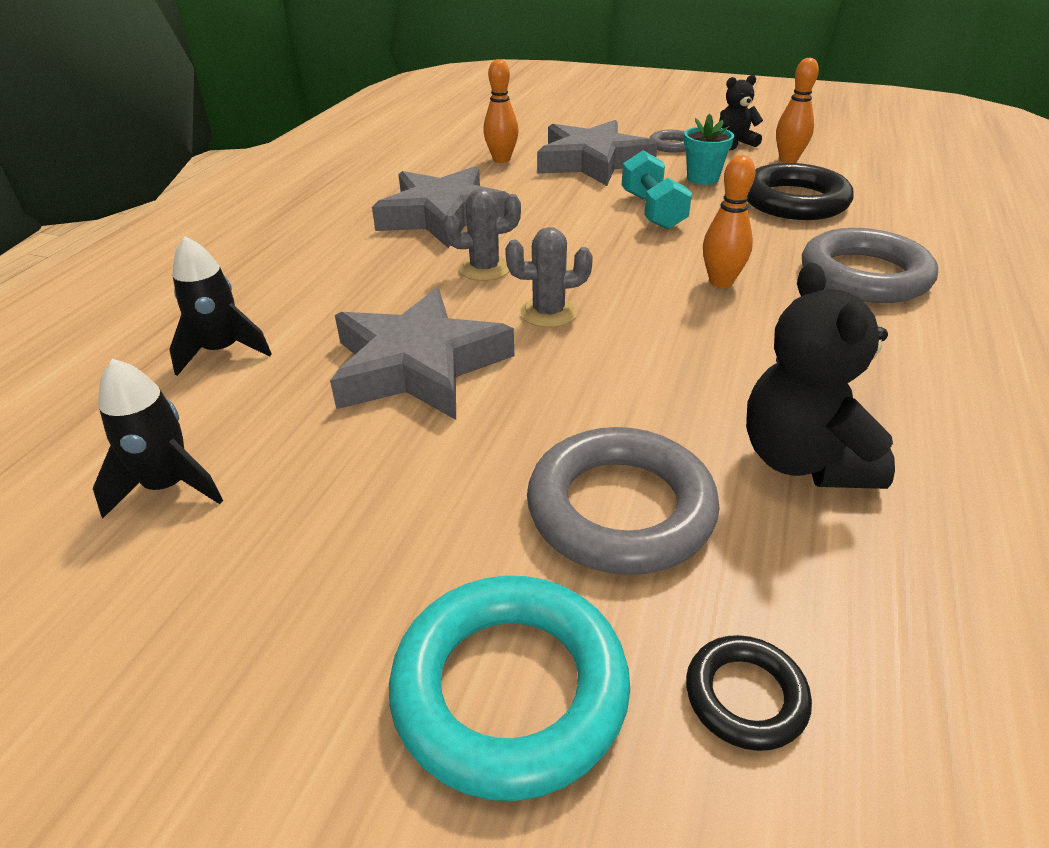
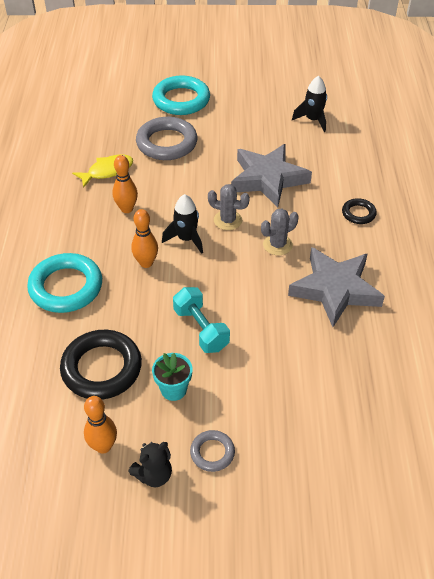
camera: 160 degrees right, 10 degrees up
black rocket [169,236,272,376] -> black rocket moved to [162,194,203,254]
orange bowling pin [483,59,518,163] -> orange bowling pin moved to [113,155,138,213]
grey cactus [505,227,593,328] -> grey cactus turned 45 degrees clockwise [208,184,250,230]
grey star [537,120,658,186] -> none
black ring [686,635,812,751] -> black ring moved to [342,198,377,224]
black teddy bear [746,263,895,489] -> yellow fish [72,154,133,188]
grey ring [802,228,938,303] -> turquoise ring [27,253,102,313]

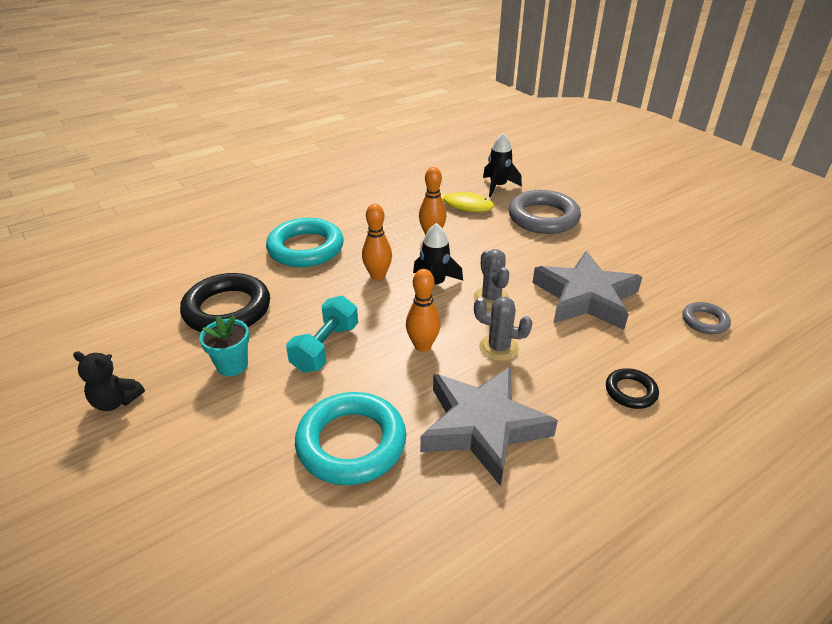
camera: 55 degrees right, 10 degrees down
orange bowling pin [84,396,117,454] -> orange bowling pin moved to [406,269,441,352]
turquoise ring [152,75,210,115] -> turquoise ring moved to [295,392,406,485]
grey ring [190,430,235,472] -> grey ring moved to [683,302,731,334]
black rocket [292,76,327,132] -> black rocket moved to [483,133,522,197]

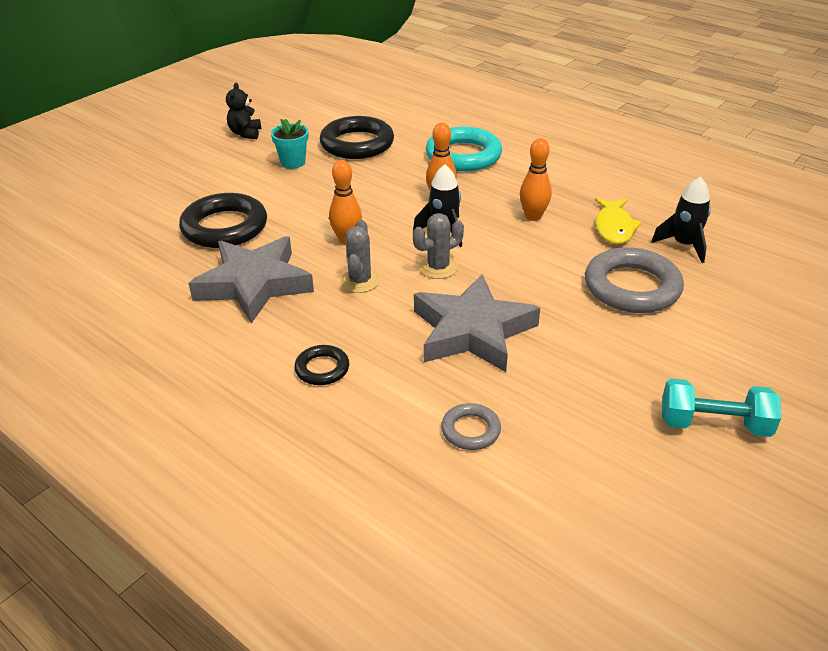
camera: 75 degrees right, 0 degrees up
turquoise dumbbell [286,296,358,373] -> turquoise dumbbell moved to [662,378,781,437]
turquoise ring [295,392,406,485] -> black ring [179,193,267,248]

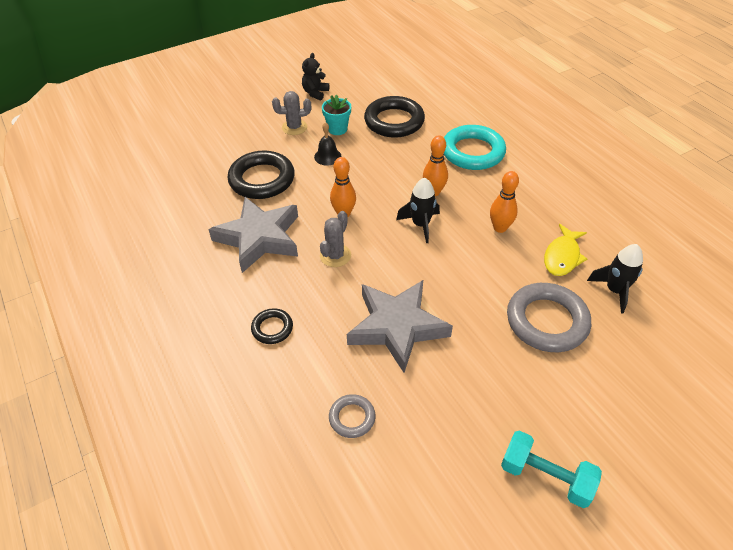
camera: 20 degrees right, 10 degrees up
grey cactus [413,213,464,279] -> grey cactus moved to [272,91,311,135]
none -> black bell [314,122,341,166]

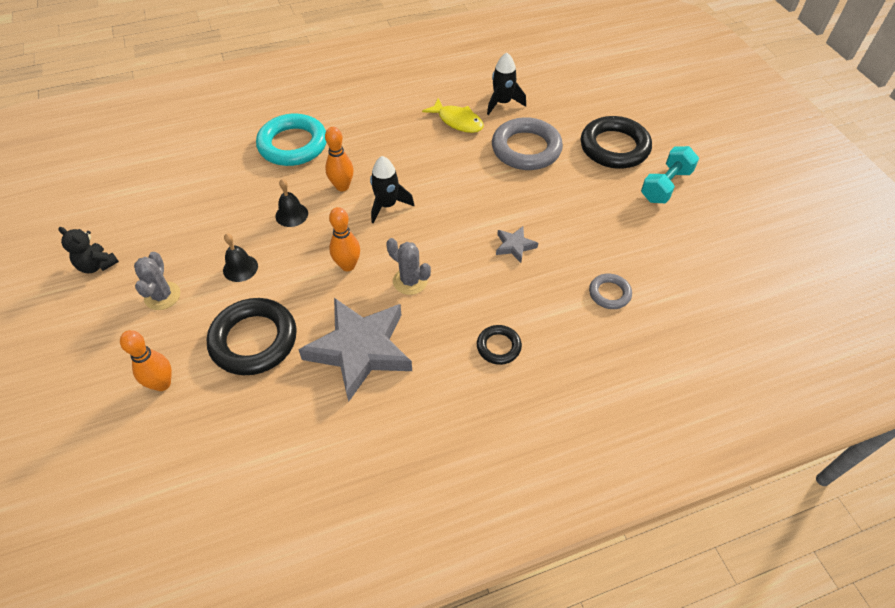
camera: 80 degrees left, 5 degrees up
turquoise flower pot [322,95,351,135] -> none
grey star [347,280,453,373] -> grey star [496,226,538,263], size x0.44
black ring [364,96,425,138] -> black ring moved to [581,116,652,169]
orange bowling pin [490,171,519,233] -> orange bowling pin moved to [120,330,172,391]
none -> black bell [276,179,308,227]

